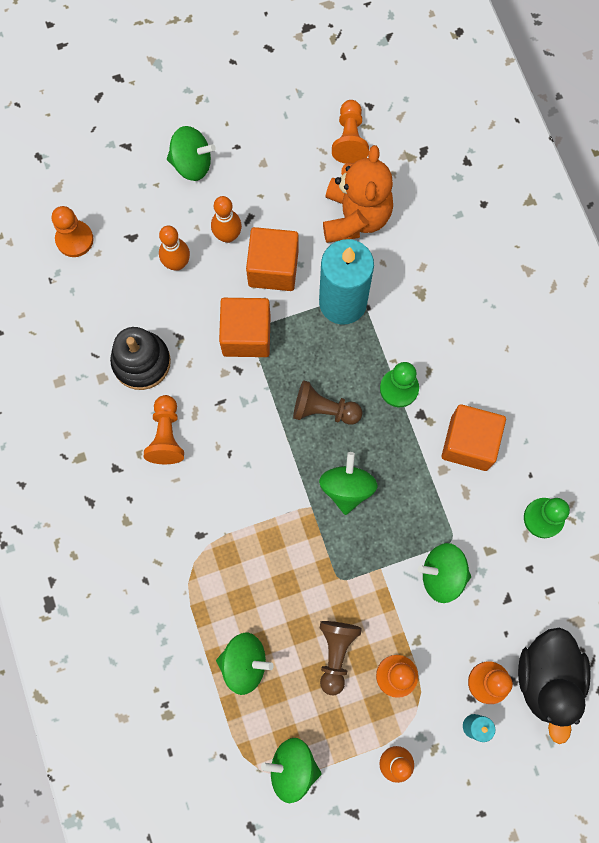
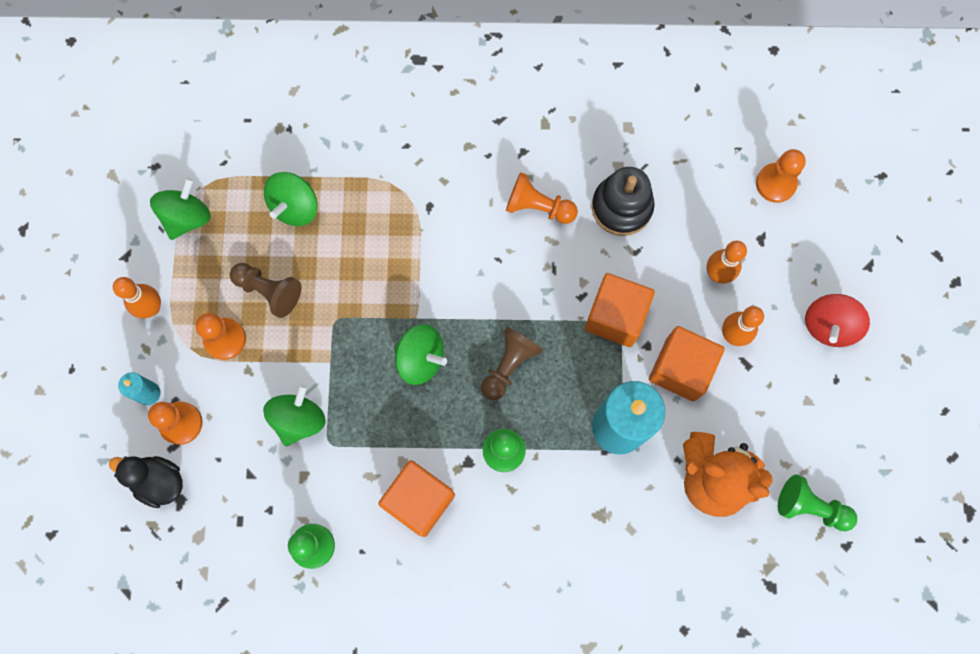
camera: 110 degrees right, 0 degrees up
green spinning top [167,126,216,181] -> red spinning top [805,294,870,347]
orange pawn [332,100,369,164] -> green pawn [778,474,857,531]
black duck [518,627,591,744] -> black duck [109,456,183,508], size x0.66

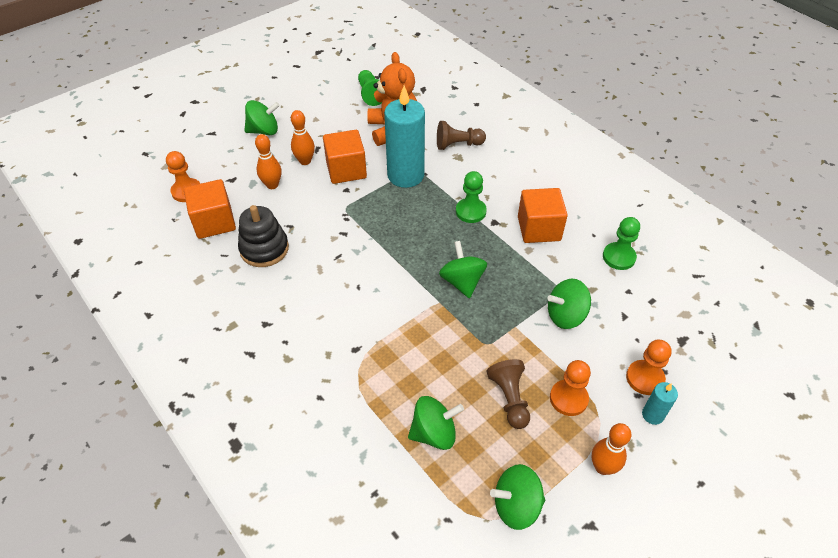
camera: 130 degrees left, 25 degrees down
black duck [109,456,183,508] -> none
brown pawn [481,327,543,400] -> brown pawn moved to [437,121,486,150]
orange pawn [506,172,578,224] -> none
orange cube [585,273,655,347] -> orange cube moved to [184,179,236,239]
red spinning top [805,294,870,347] -> green spinning top [244,100,280,135]

